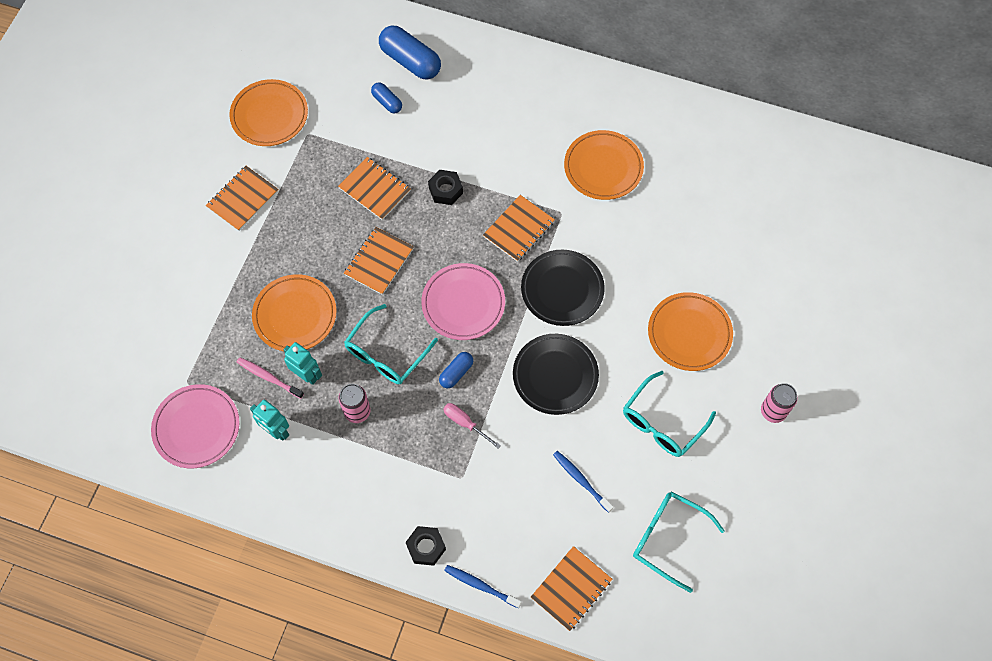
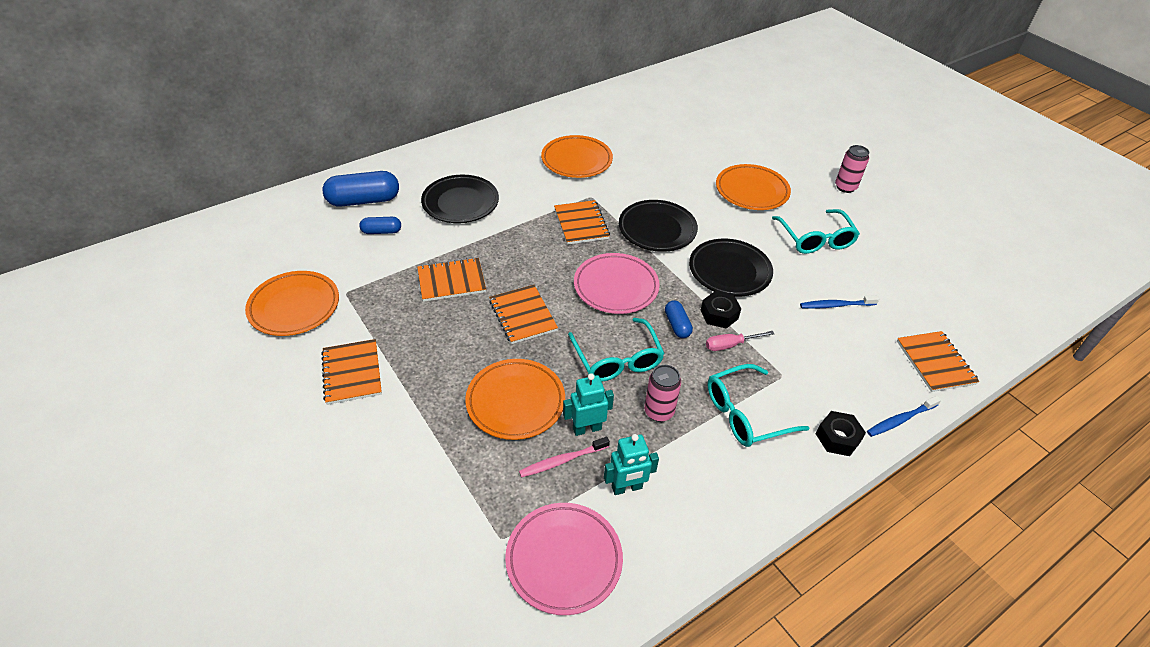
camera: 55 degrees left, 20 degrees down
black nut [428,170,463,205] -> black nut moved to [701,291,741,329]
turquoise glasses [633,492,725,593] -> turquoise glasses moved to [708,364,809,447]
none -> black plate [421,175,499,223]

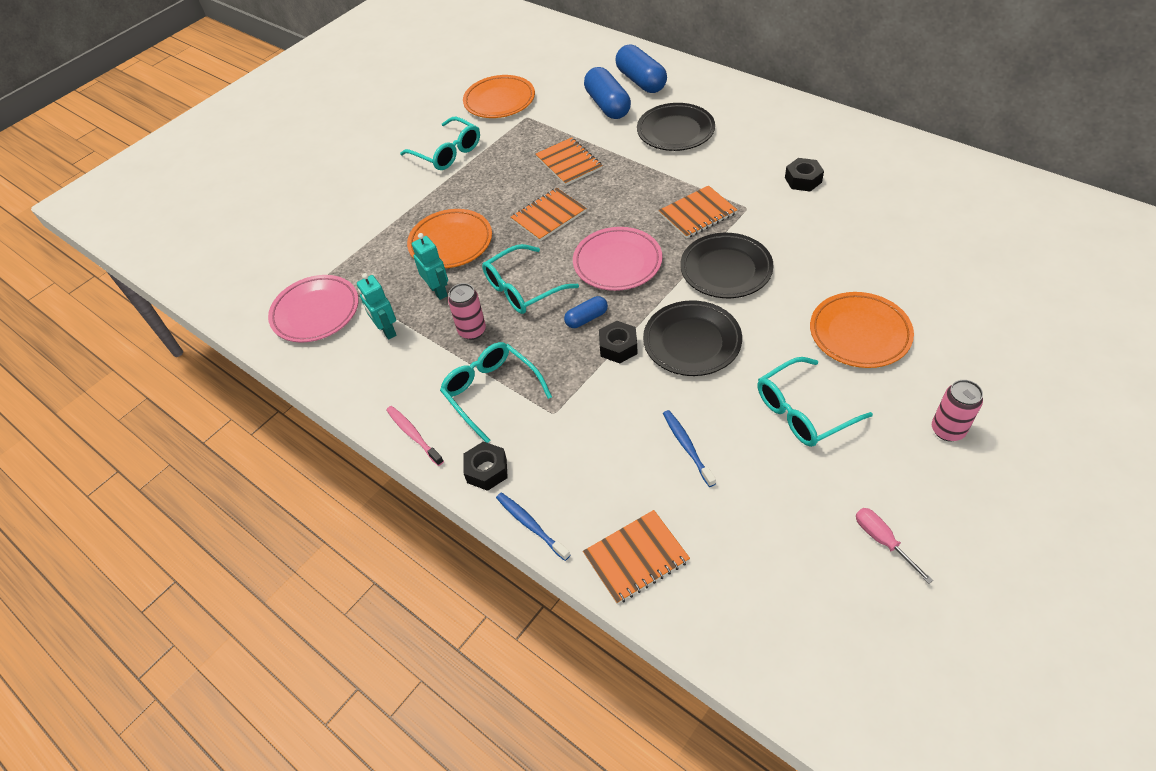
camera: 80 degrees right, 5 degrees up
orange notebook [321,339,382,405] -> turquoise glasses [400,117,480,170]
blue capsule [359,217,401,234] -> blue capsule [584,67,631,119], size x1.88
pink toothbrush [519,437,610,477] -> pink toothbrush moved to [386,406,444,466]
orange plate [541,135,613,178] -> black nut [785,158,824,192]
pink screwdriver [706,331,774,351] -> pink screwdriver moved to [856,508,933,584]

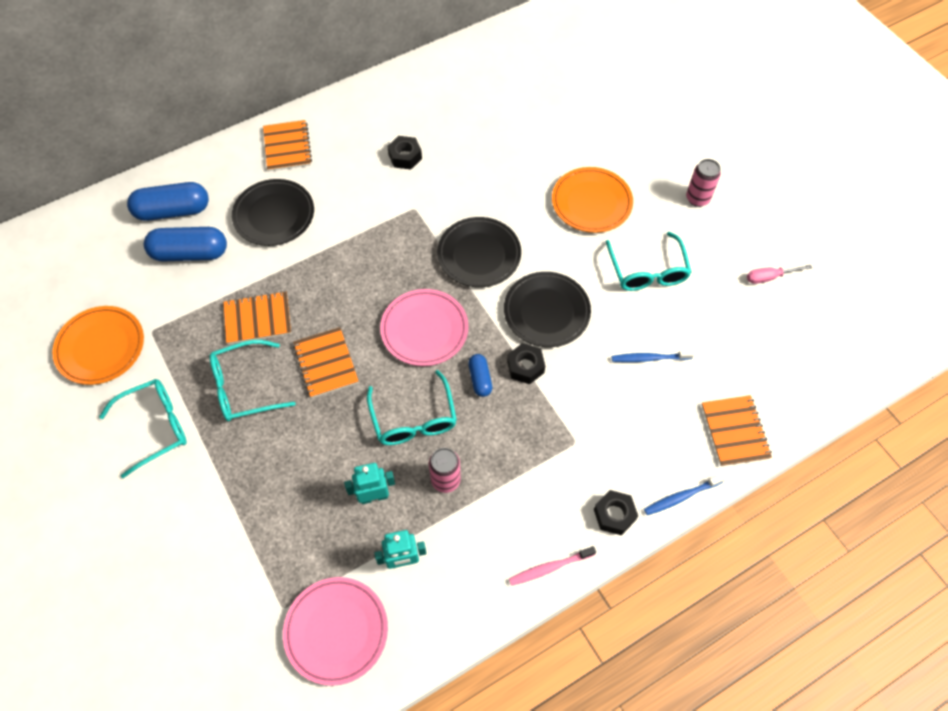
camera: 75 degrees left, 10 degrees up
orange plate [407,209,492,268] -> none
turquoise glasses [440,342,552,443] -> turquoise glasses moved to [209,340,296,421]
orange notebook [659,185,737,239] -> orange notebook moved to [263,120,312,171]

